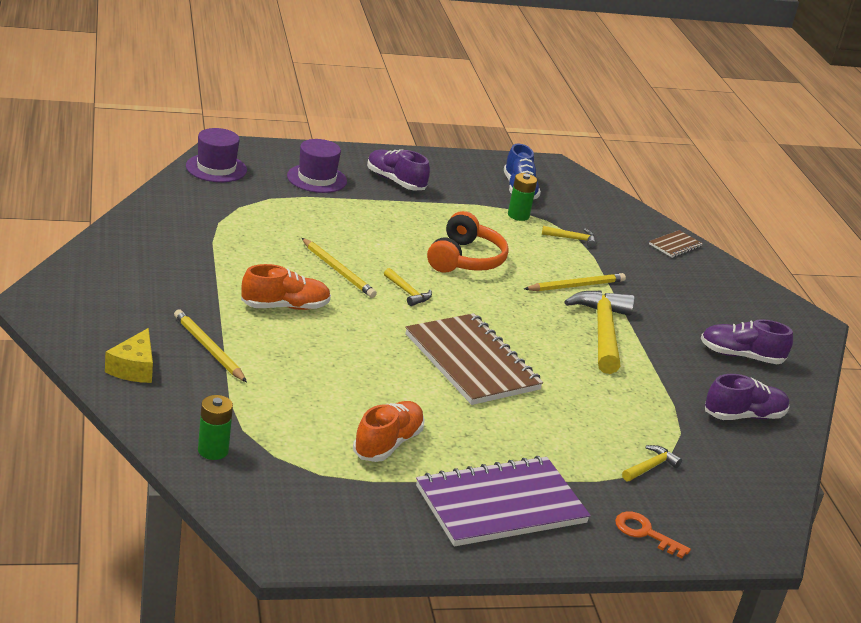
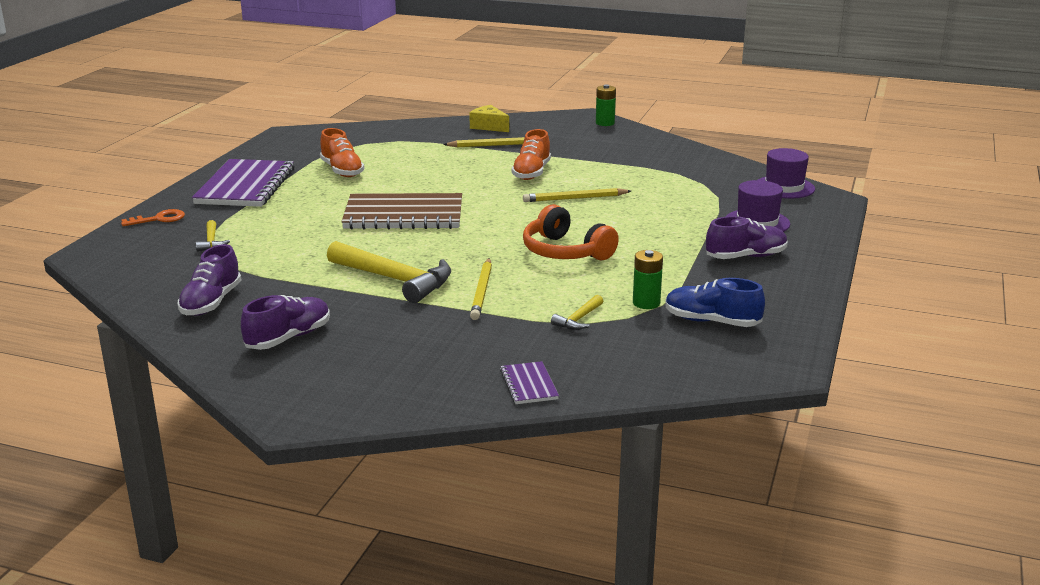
camera: 125 degrees right, 5 degrees down
green battery [198,395,233,460] -> green battery moved to [596,85,616,126]
yellow hammer [384,268,432,306] -> none
brown notebook [649,230,703,258] -> purple notebook [500,361,559,404]

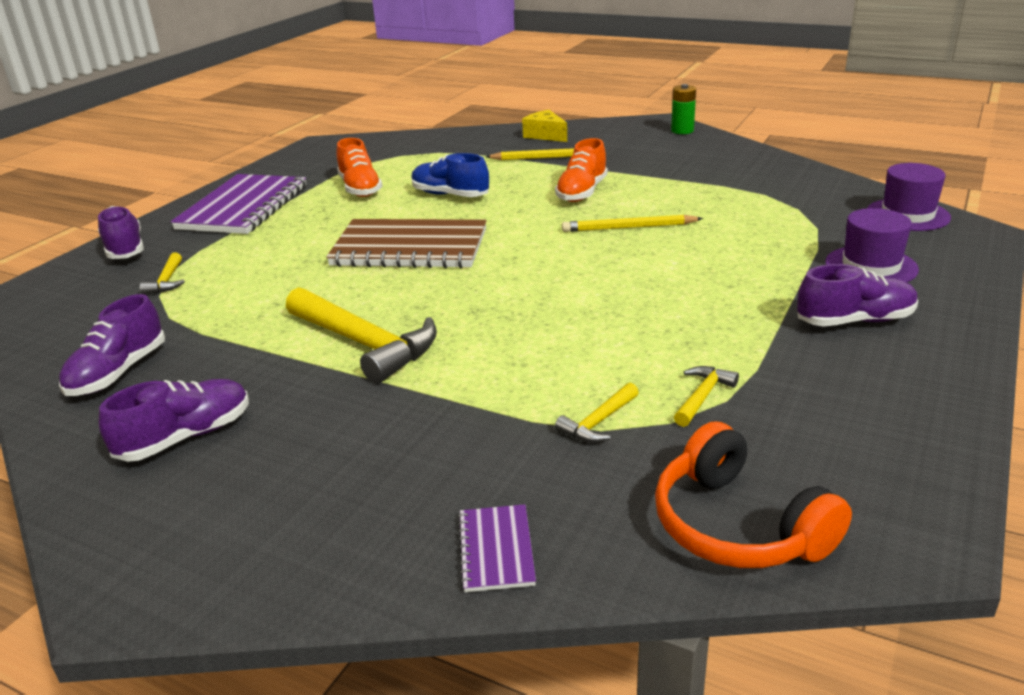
camera: 10 degrees right, 5 degrees up
orange key [121,209,185,226] -> purple shoe [98,206,144,259]
yellow pencil [470,258,492,320] -> none
orange headphones [523,204,619,260] -> orange headphones moved to [655,421,852,568]
green battery [633,250,663,309] -> yellow hammer [674,366,739,427]
blue shoe [665,278,765,327] -> blue shoe moved to [411,153,489,197]

